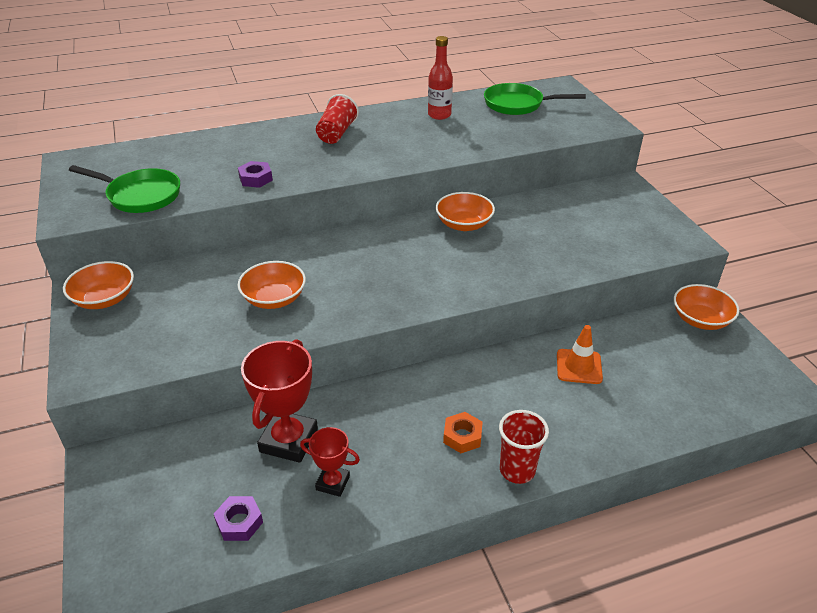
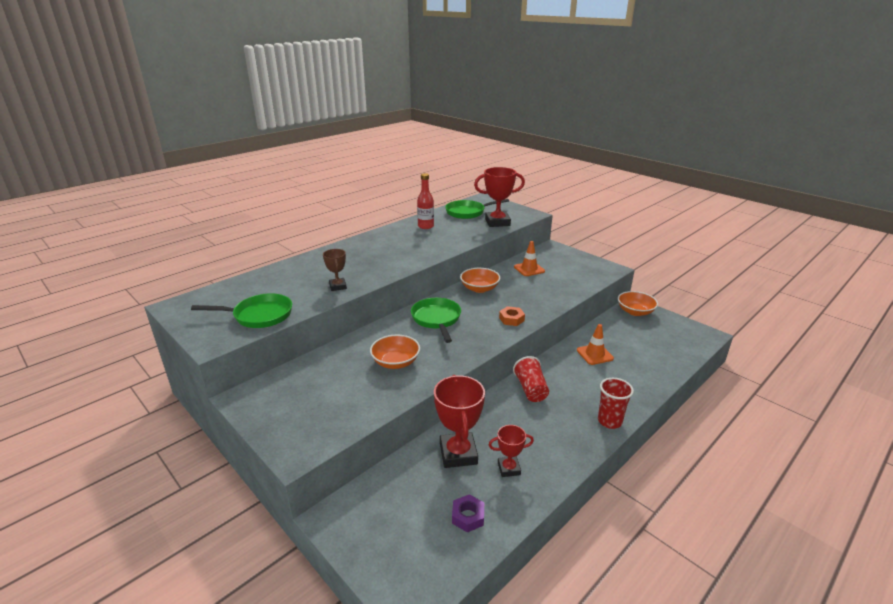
camera: 25 degrees left, 10 degrees down
orange bowl [63,261,134,309] -> none
purple nut [238,161,273,188] -> brown trophy [323,249,347,291]
red cup [316,94,359,144] -> red cup moved to [513,356,549,402]
orange nut [443,412,483,453] -> orange nut moved to [499,306,525,326]
none -> green pan [411,298,461,343]
none -> red trophy [474,167,525,227]
none -> orange traffic cone [514,241,545,276]

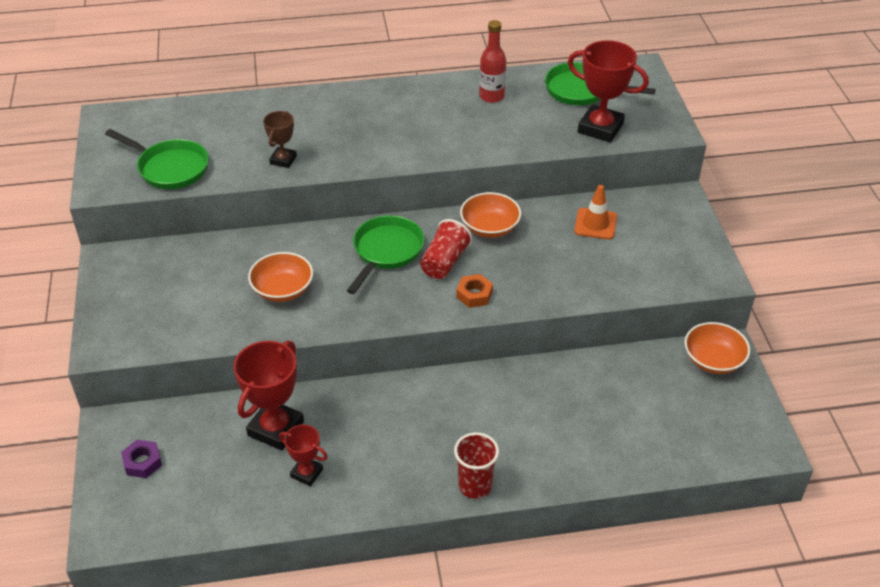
camera: 35 degrees right, 15 degrees up
purple nut [452,494,484,533] -> purple nut moved to [121,440,162,478]
red cup [513,356,549,402] -> red cup moved to [420,219,473,279]
orange traffic cone [577,324,614,365] -> none

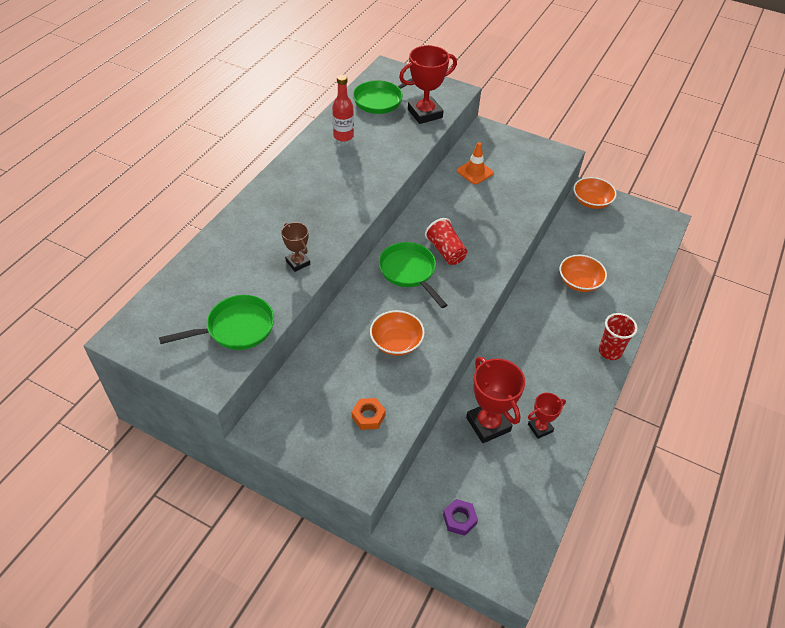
camera: 55 degrees left, 5 degrees up
orange nut [456,274,493,308] -> orange nut moved to [352,398,386,430]
orange bowl [460,192,521,238] -> orange bowl moved to [559,255,607,292]

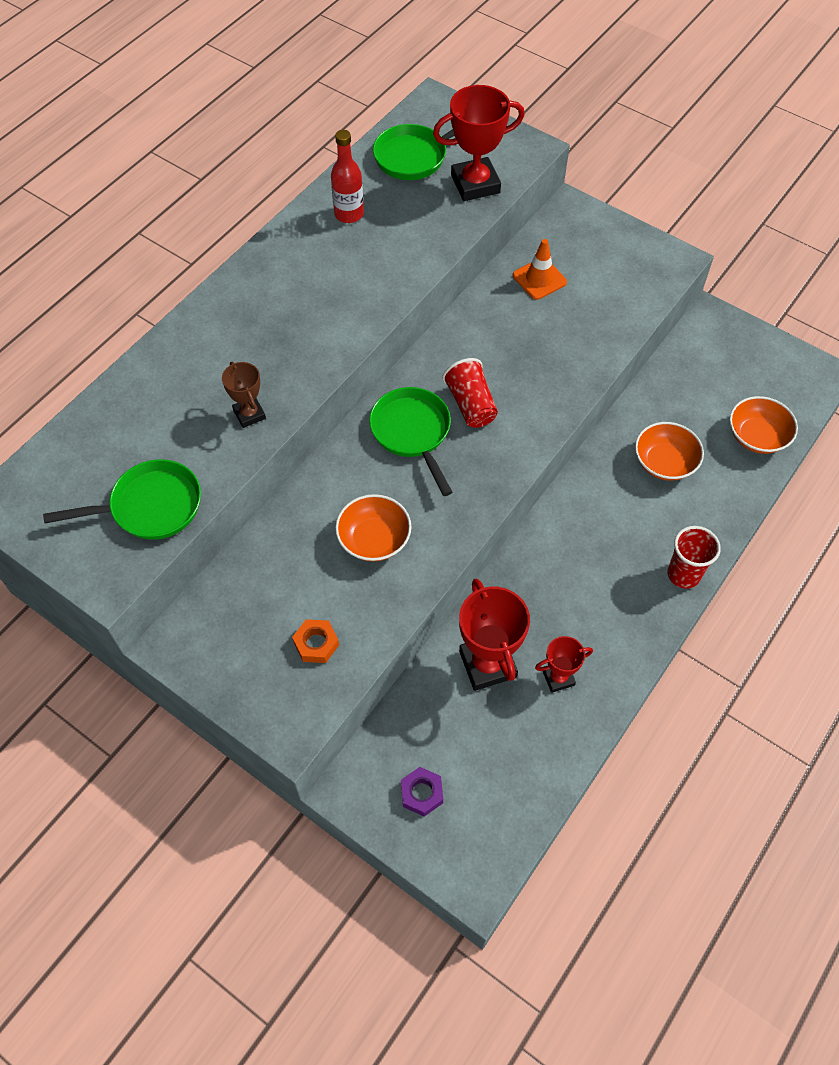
camera: 10 degrees right, 10 degrees up
orange bowl [574,177,617,209] -> orange bowl moved to [729,396,798,454]

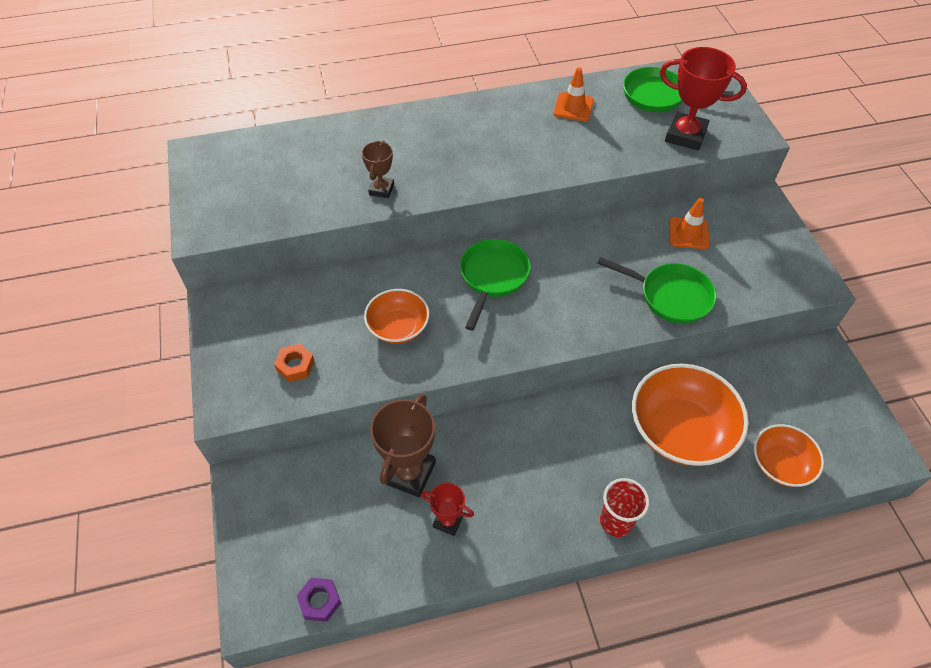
camera: 40 degrees right, 5 degrees down
green pan [43,459,201,540] -> green pan moved to [597,257,716,324]
red bottle [331,130,364,223] -> orange traffic cone [553,67,594,121]
purple nut [401,767,443,817] -> purple nut moved to [297,578,341,622]
red cup [442,358,498,428] -> none
red trophy [459,579,530,691] -> brown trophy [370,394,436,497]
orange bowl [635,422,704,481] -> orange bowl [632,364,749,466], size x1.71

